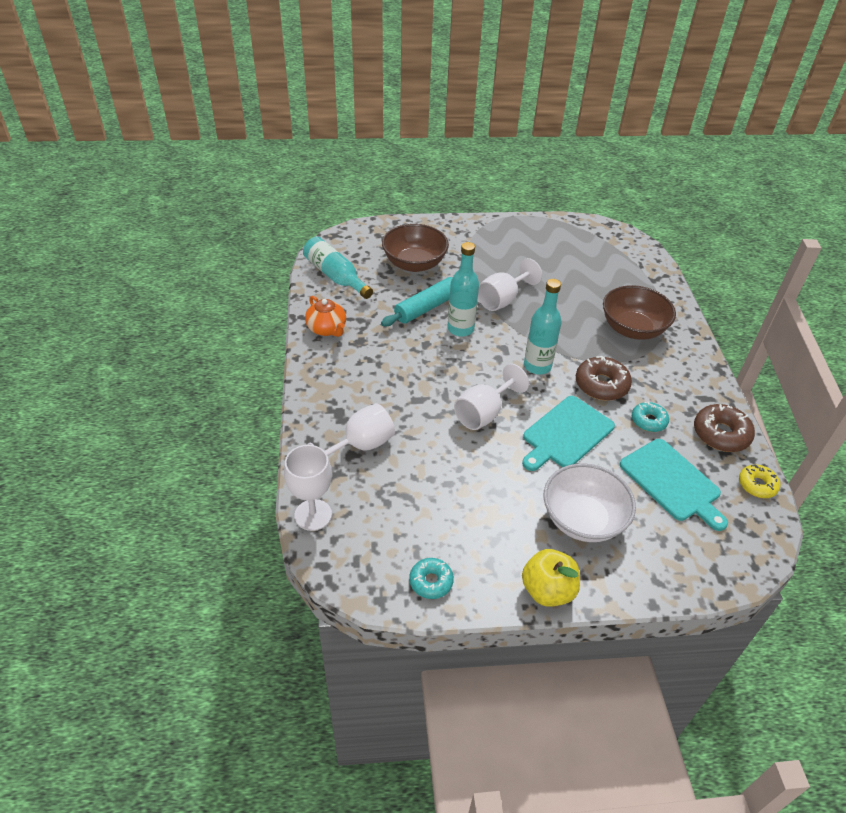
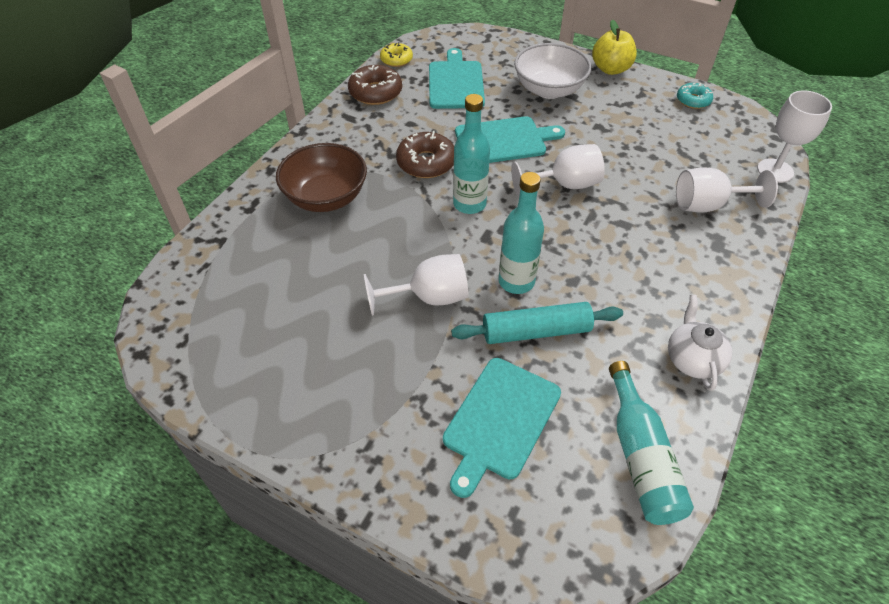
camera: 145 degrees left, 5 degrees up
orange teapot [305,296,346,337] -> white teapot [668,295,732,391]
brown bowl [382,224,449,272] -> turquoise cutting board [443,358,561,498]
turquoise donut [632,402,669,432] -> none

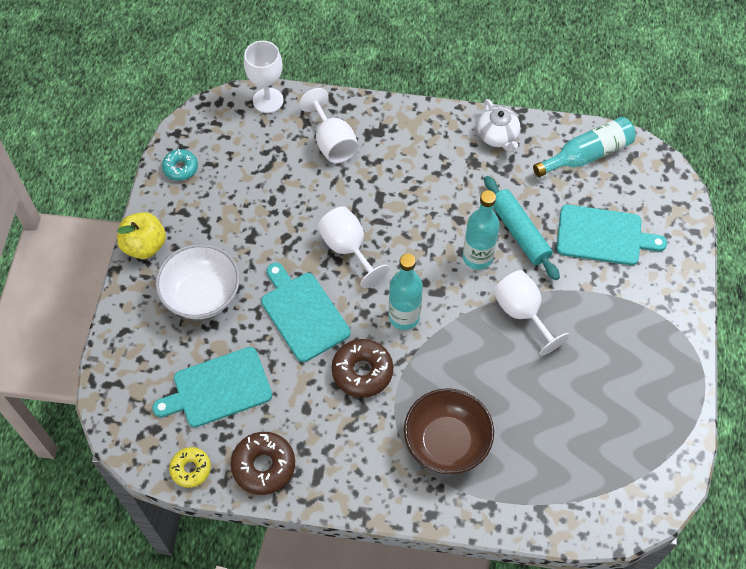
camera: 110 degrees left, 10 degrees up
white teapot [668,295,732,391] -> white teapot turned 90 degrees counterclockwise [477,99,520,152]

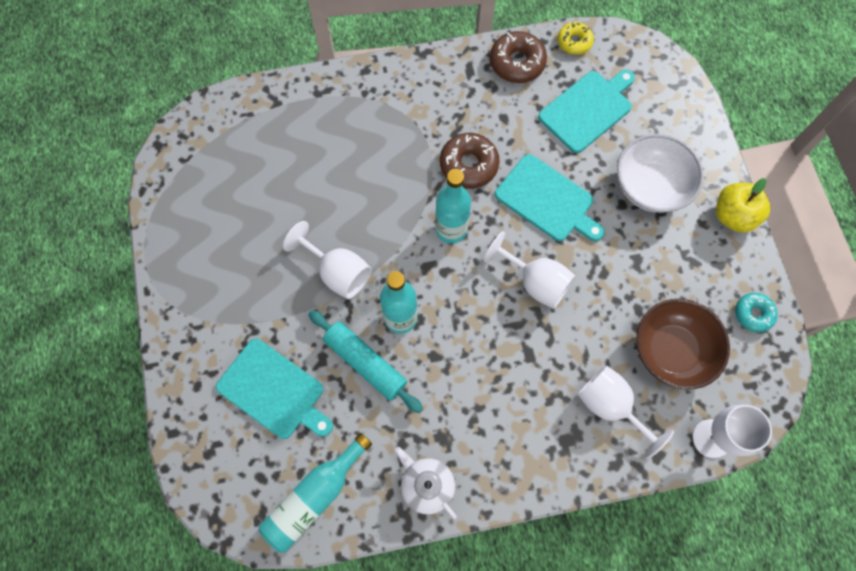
camera: 160 degrees right, 10 degrees up
brown bowl [404,388,494,474] -> brown bowl moved to [636,299,730,390]
turquoise cutting board [557,204,667,265] -> turquoise cutting board turned 135 degrees counterclockwise [216,339,333,439]

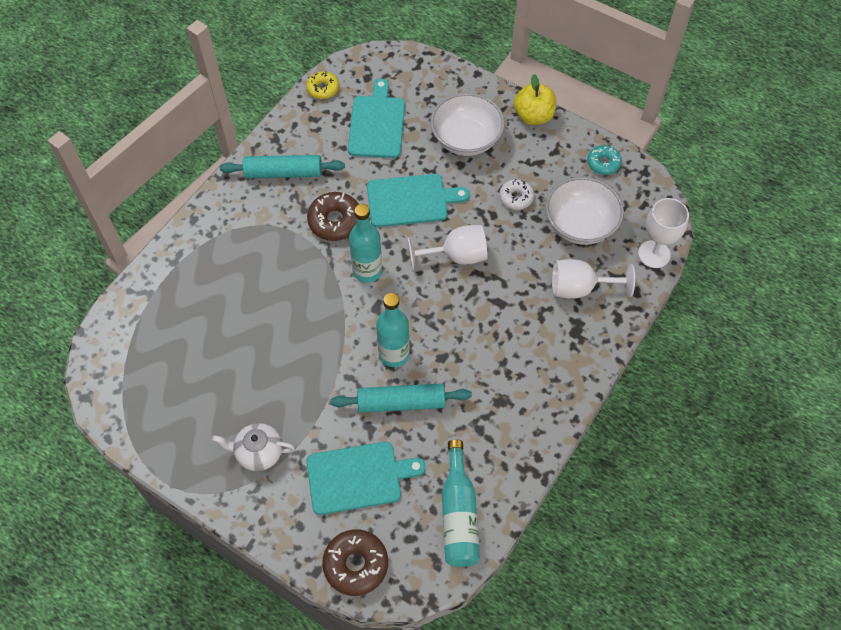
camera: 45 degrees left, 10 degrees down
white goblet [283,221,372,299] -> none
white teapot [395,447,457,520] -> white teapot moved to [212,423,295,471]
brown donut [490,31,547,83] -> brown donut moved to [322,529,388,596]
brown bowl [636,299,730,390] -> white bowl [545,177,624,245]
none -> turquoise rolling pin [220,155,345,178]
none -> white donut [499,179,534,210]

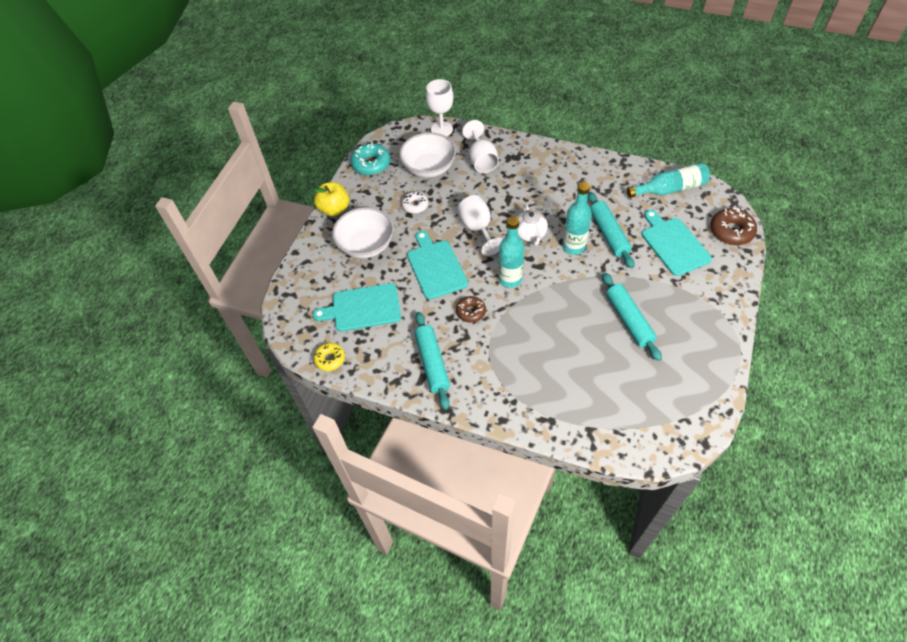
camera: 100 degrees left, 5 degrees down
white teapot [212,423,295,471] -> white teapot moved to [517,204,548,246]
brown donut [307,192,359,241] -> brown donut [456,296,486,323], size x0.64
turquoise donut [587,145,622,175] -> turquoise donut [350,142,391,175], size x1.56
none -> turquoise rolling pin [602,273,662,361]

